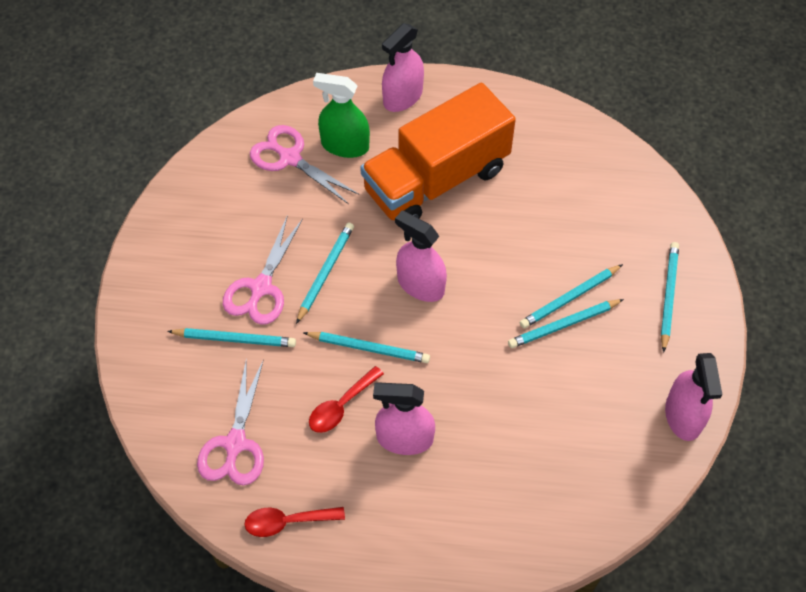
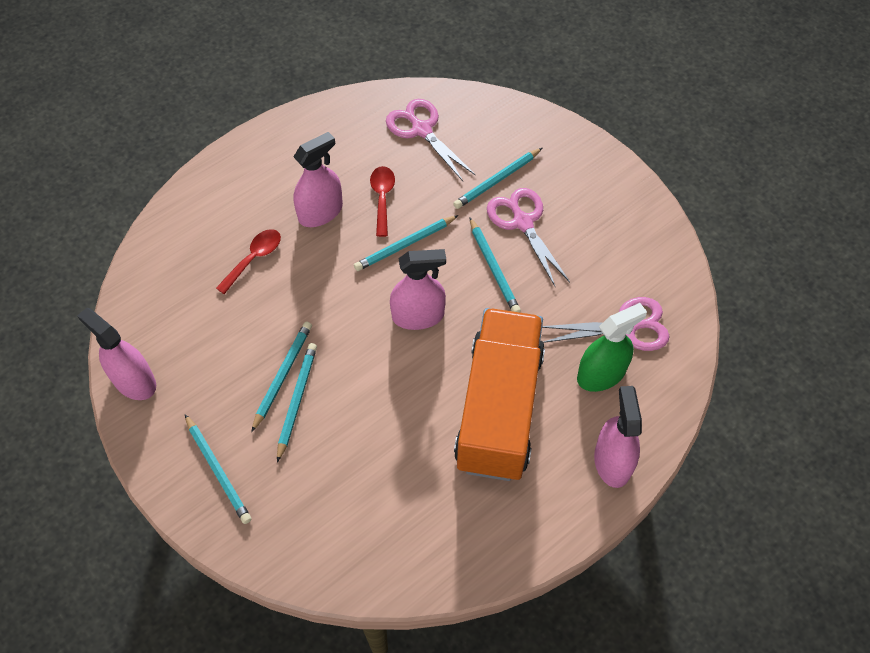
camera: 135 degrees right, 0 degrees up
red spoon [245,507,345,537] -> red spoon moved to [216,229,281,294]

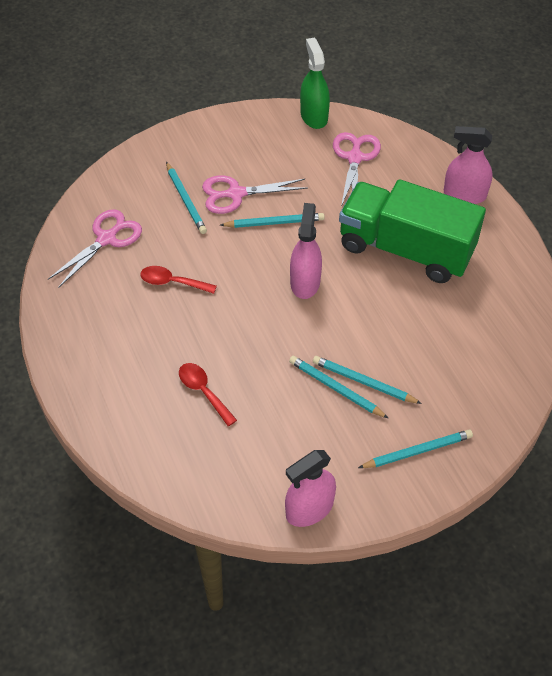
camera: 75 degrees left, 5 degrees down
pink spray bottle [293,132,343,227] -> none
turquoise pencil [354,215,459,271] -> none
pink scissors [386,99,475,181] -> pink scissors turned 150 degrees clockwise [48,209,142,288]
orange truck [454,308,545,481] -> green truck [339,179,486,283]
green spray bottle [577,303,647,392] -> green spray bottle moved to [300,38,330,129]

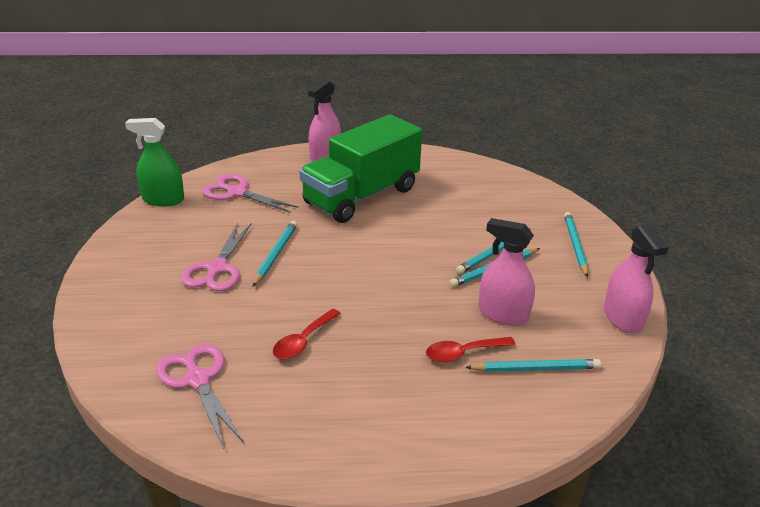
camera: 70 degrees left, 20 degrees down
turquoise pencil [166,162,207,234] -> turquoise pencil moved to [465,359,601,372]
pink spray bottle [290,203,322,299] -> pink spray bottle moved to [478,218,535,326]

